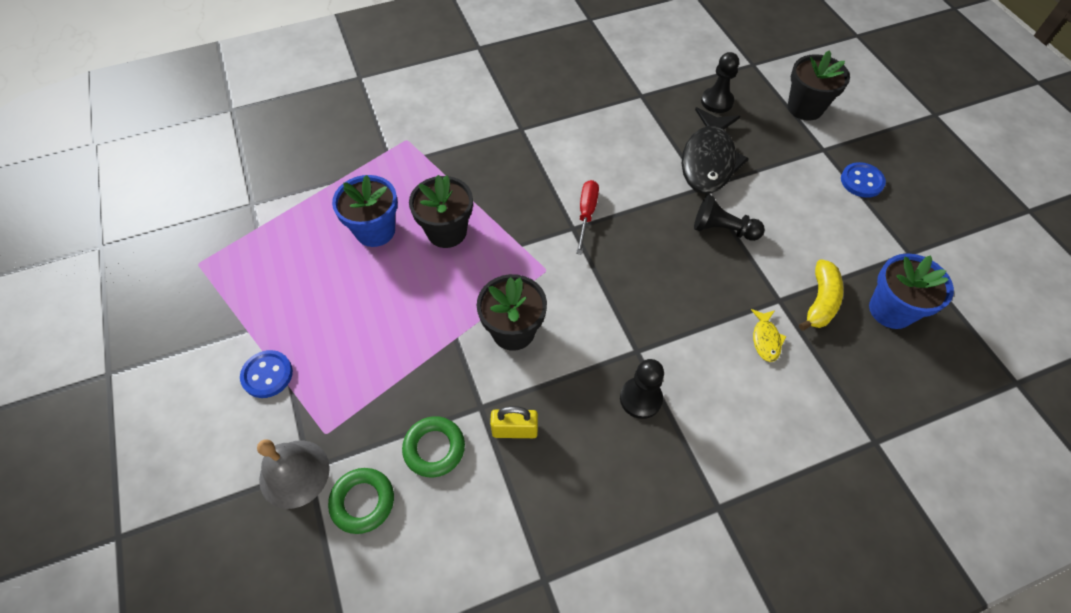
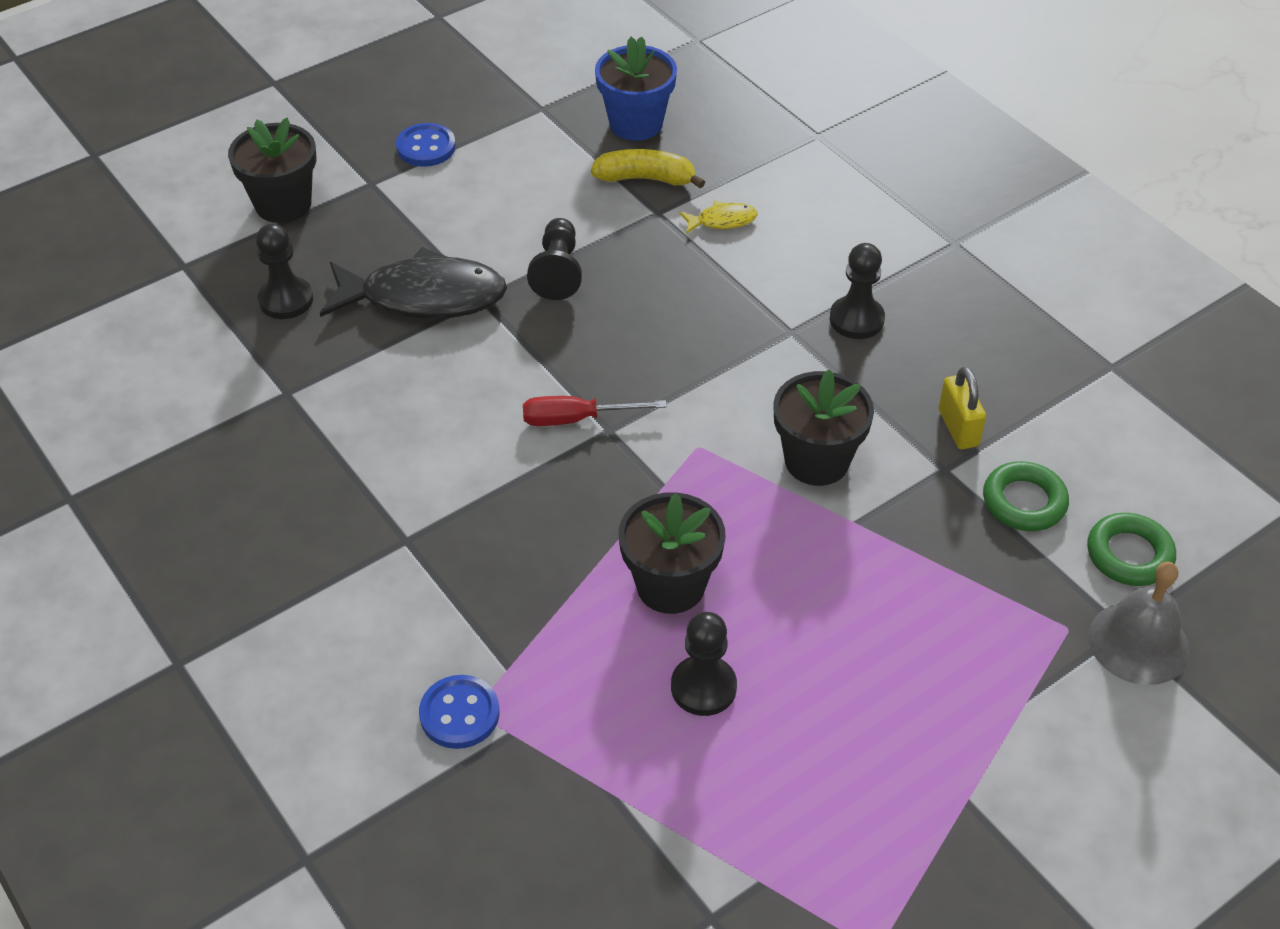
camera: 105 degrees left, 10 degrees down
blue button [240,350,293,398] -> blue button moved to [419,675,500,749]
blue flower pot [332,175,398,247] -> black pawn [671,612,737,716]

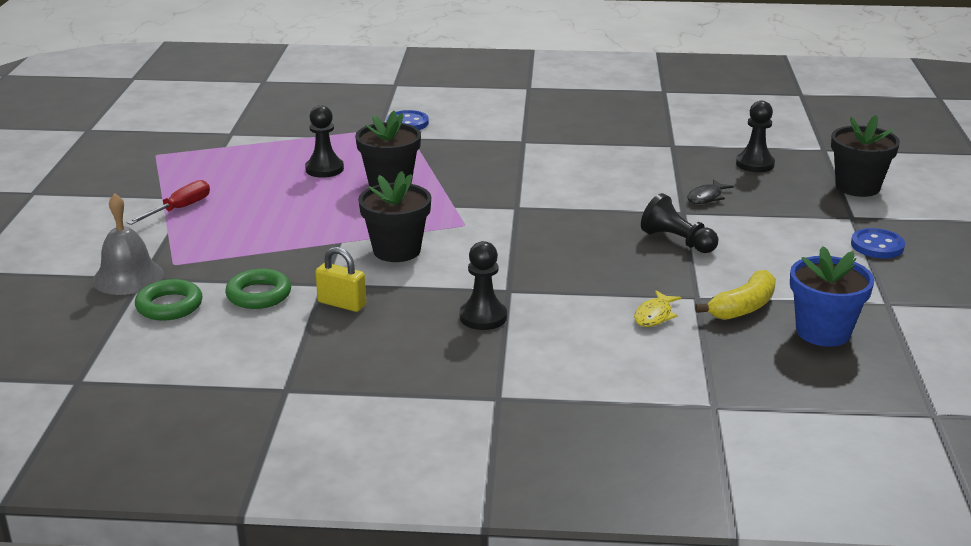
camera: 130 degrees right, 20 degrees down
black fish [320,247,507,319] -> black fish [687,179,734,204], size x0.44
red screwdriver [523,396,667,426] -> red screwdriver moved to [127,180,210,225]

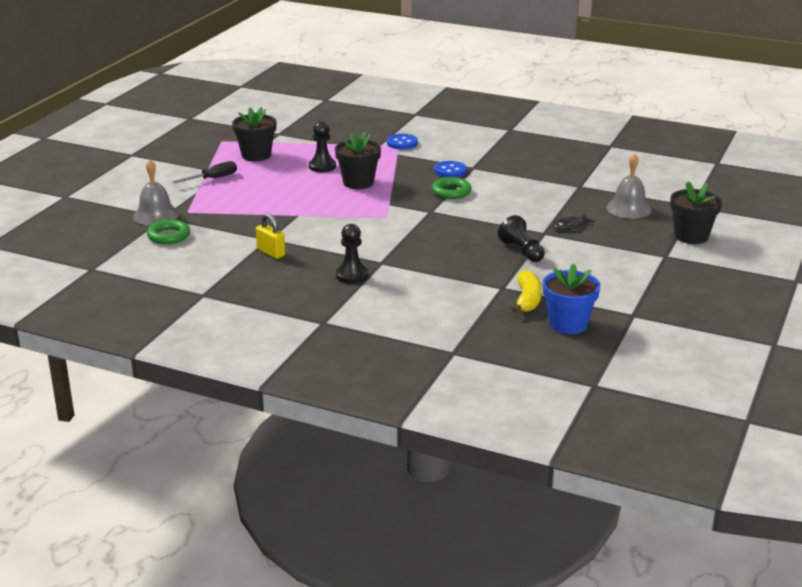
camera: 20 degrees right, 0 degrees up
red screwdriver [127,180,210,225] -> black screwdriver [172,161,237,183]
green ring [225,269,291,309] -> green ring moved to [432,177,471,199]
black flower pot [358,171,431,262] -> black flower pot moved to [232,106,277,161]
yellow fish [634,290,682,327] -> none
yellow banana [695,270,776,320] -> yellow banana turned 60 degrees counterclockwise [512,270,542,313]
black pawn [736,101,775,172] -> grey bell [607,153,652,219]
blue button [851,228,905,258] -> blue button moved to [434,161,467,177]

